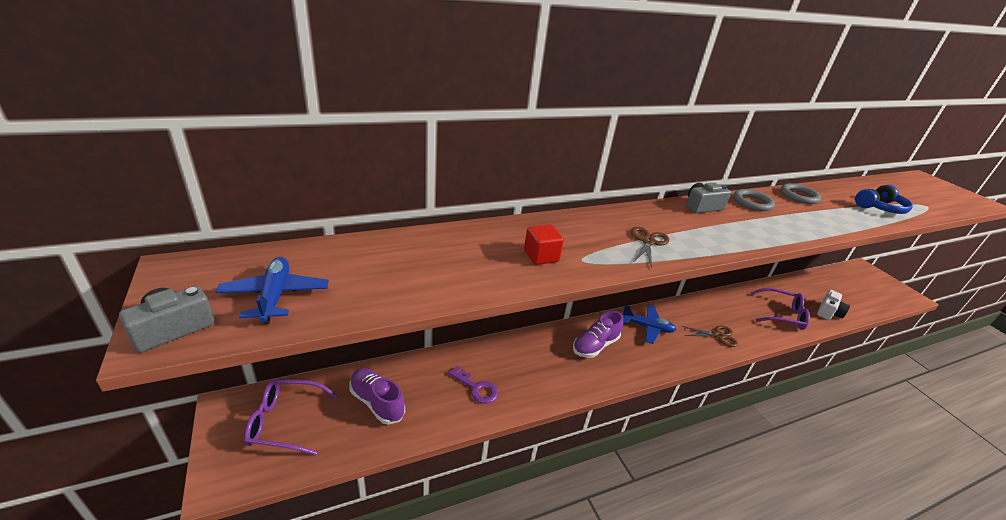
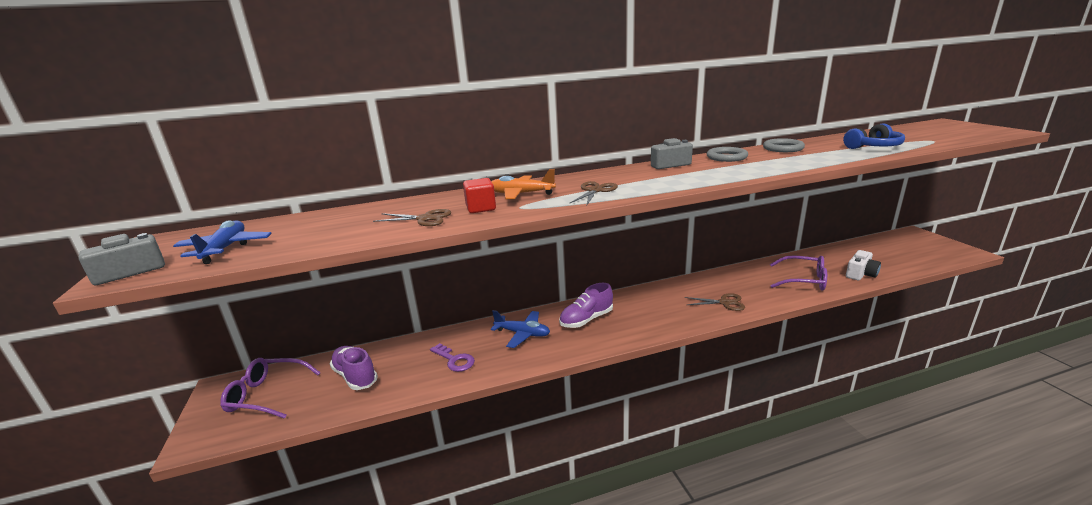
camera: 10 degrees right, 10 degrees down
blue plane [622,305,677,344] -> blue plane moved to [491,310,550,348]
none -> brown scissors [373,209,451,226]
none -> orange plane [491,169,556,199]

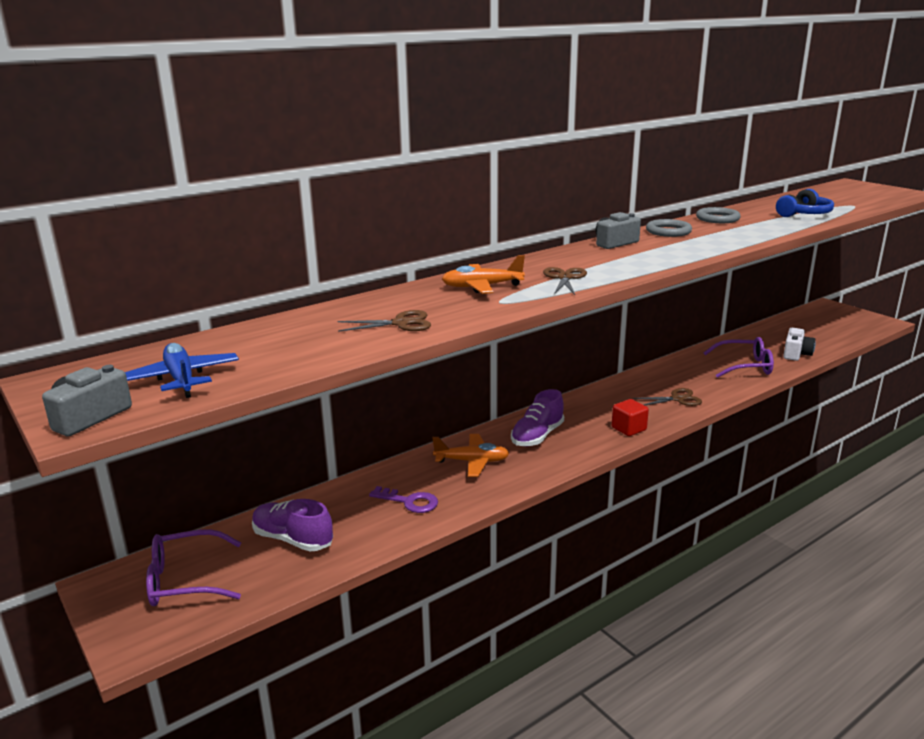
camera: 20 degrees left, 0 degrees up
red cube [463,178,496,213] -> red cube moved to [612,399,649,436]
blue plane [491,310,550,348] -> orange plane [432,434,510,477]

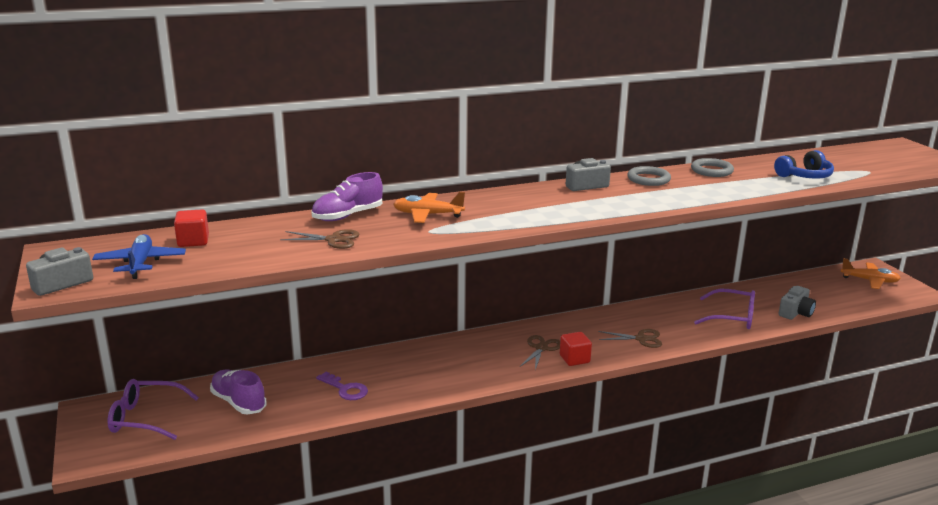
camera: 15 degrees right, 0 degrees up
orange plane [432,434,510,477] -> orange plane moved to [840,258,901,289]
purple shoe [511,389,564,446] -> purple shoe moved to [311,172,383,221]
brown scissors [543,267,587,295] -> brown scissors moved to [520,335,560,370]
white camera [783,328,816,361] -> grey camera [778,286,816,320]
none -> red cube [174,209,209,247]

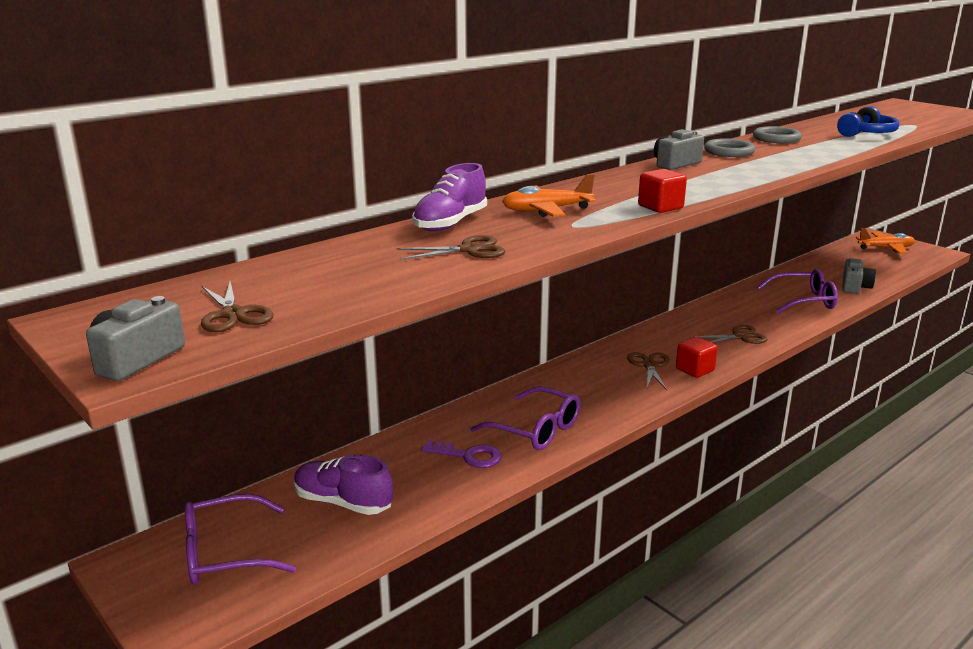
camera: 20 degrees left, 0 degrees up
blue plane [92,234,186,279] -> brown scissors [201,281,274,332]
red cube [174,209,209,247] -> red cube moved to [638,169,687,213]
none -> purple glasses [471,386,581,450]

